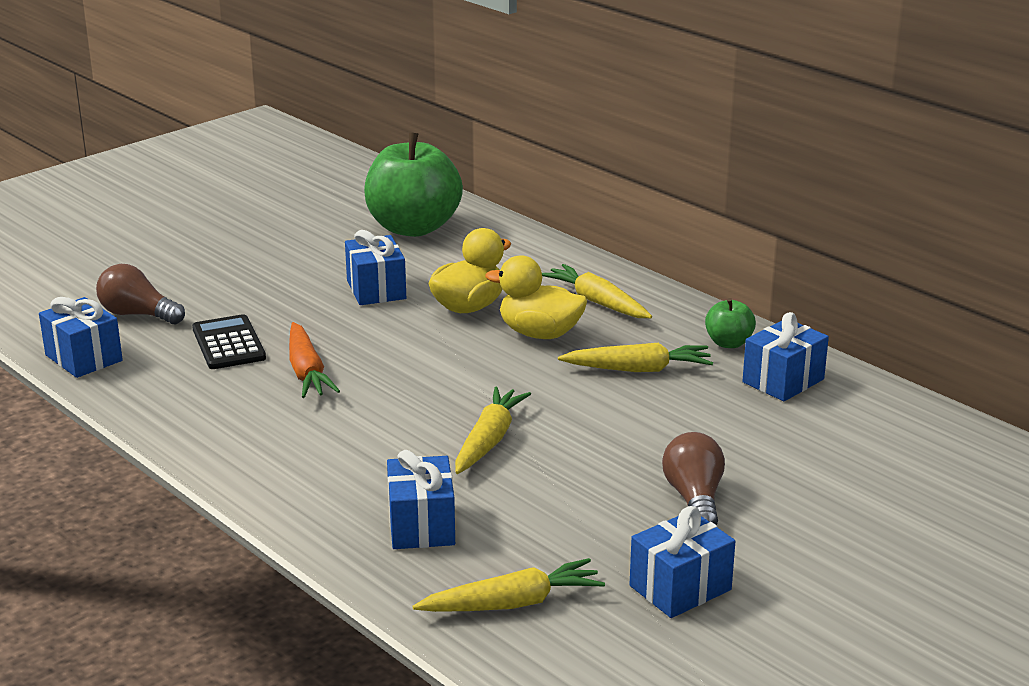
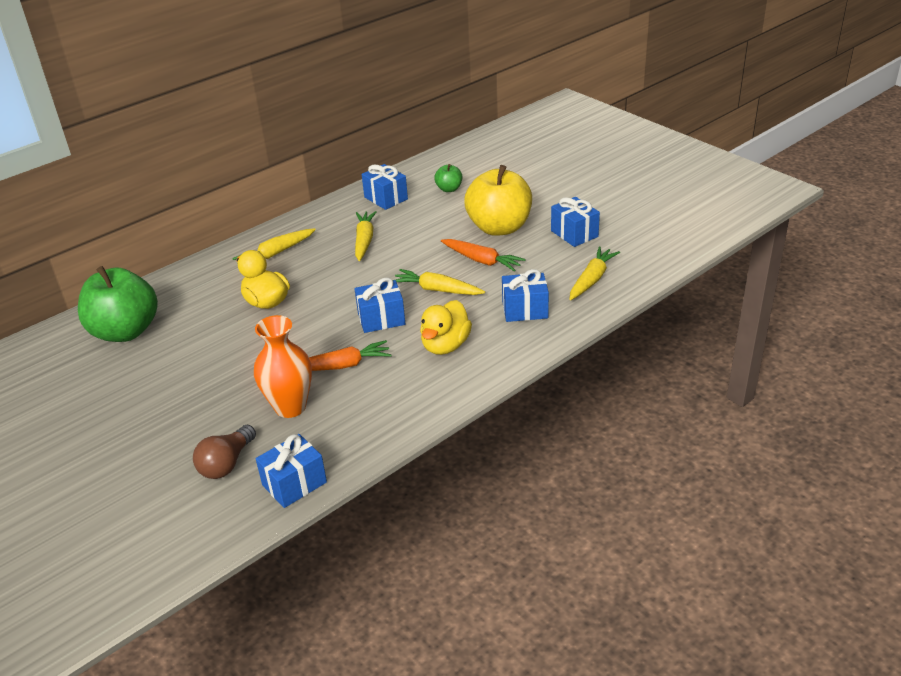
camera: 85 degrees left, 10 degrees up
black calculator [192,314,266,369] -> orange vase [254,315,312,418]
blue gift [345,230,406,305] -> blue gift moved to [355,277,405,333]
yellow carrot [412,558,605,612] -> yellow carrot turned 45 degrees clockwise [569,246,620,300]
yellow duck [485,255,587,339] -> yellow duck moved to [420,300,472,355]
brown light bulb [662,432,725,525] -> yellow apple [464,165,532,236]
green apple [705,298,756,348] -> green apple moved to [434,164,462,192]
none -> orange carrot [441,239,526,272]

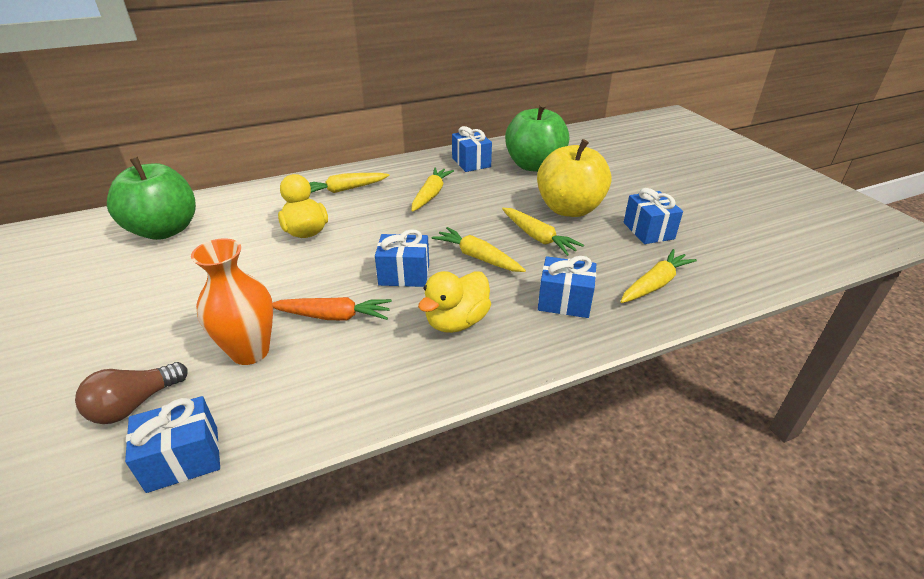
camera: 15 degrees right, 0 degrees up
green apple [434,164,462,192] -> green apple [505,103,569,172], size x2.24
orange carrot [441,239,526,272] -> yellow carrot [502,208,584,256]

